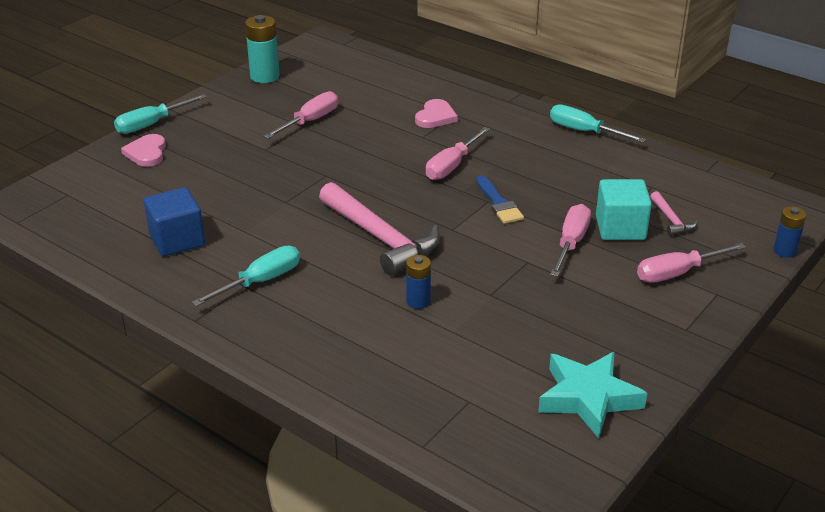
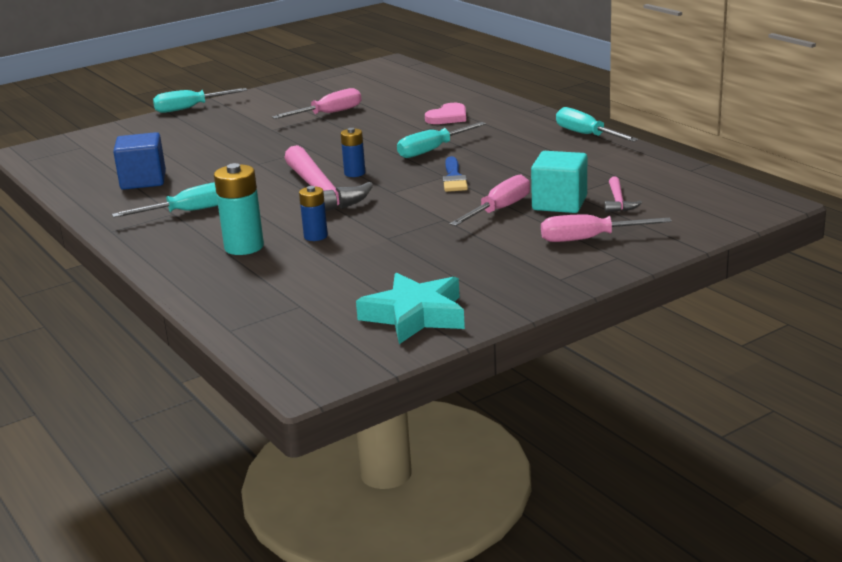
camera: 20 degrees right, 10 degrees down
pink heart [121,134,166,167] -> none
turquoise battery [245,15,280,83] -> turquoise battery moved to [214,163,264,255]
pink screwdriver [426,127,490,180] -> turquoise screwdriver [397,122,486,158]
blue battery [774,206,806,258] -> blue battery moved to [341,128,365,177]

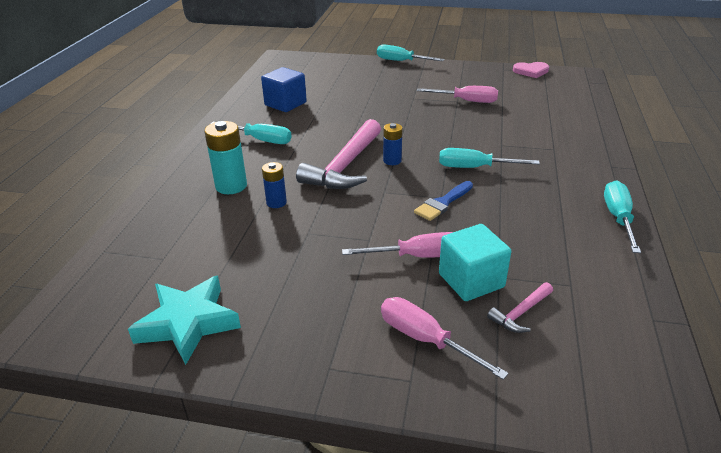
camera: 45 degrees right, 10 degrees up
pink heart [425,103,466,124] -> pink heart moved to [513,62,549,78]

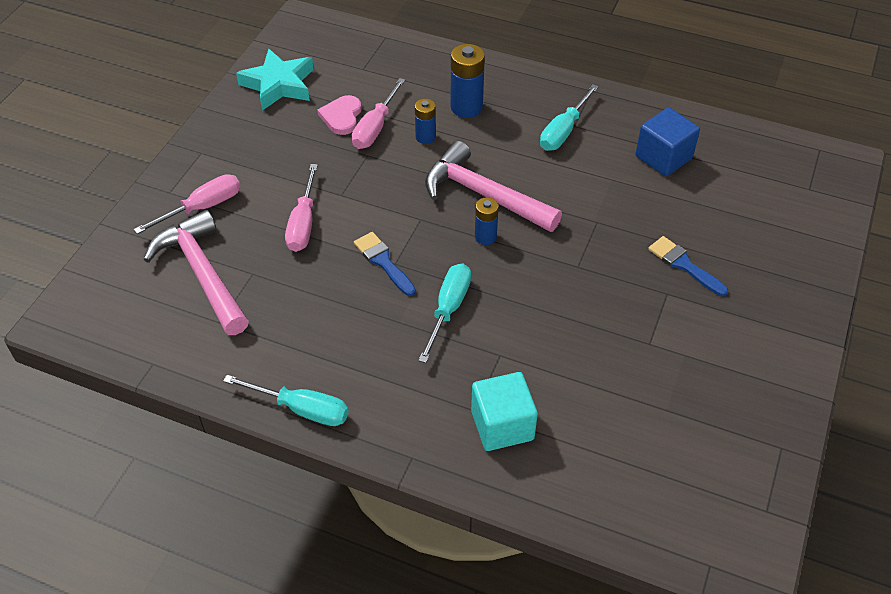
camera: 100 degrees right, 15 degrees up
turquoise battery [204,121,247,194] -> blue battery [451,44,485,118]
turquoise screwdriver [377,44,445,61] -> none
pink screwdriver [417,86,498,103] -> pink screwdriver moved to [352,78,405,149]
turquoise cube [439,224,511,301] -> turquoise cube moved to [471,372,538,451]
pink hammer [487,282,553,333] -> pink hammer [144,210,249,335], size x2.19
pink heart [513,62,549,78] -> pink heart moved to [317,95,361,135]
none -> blue brush [648,236,728,296]

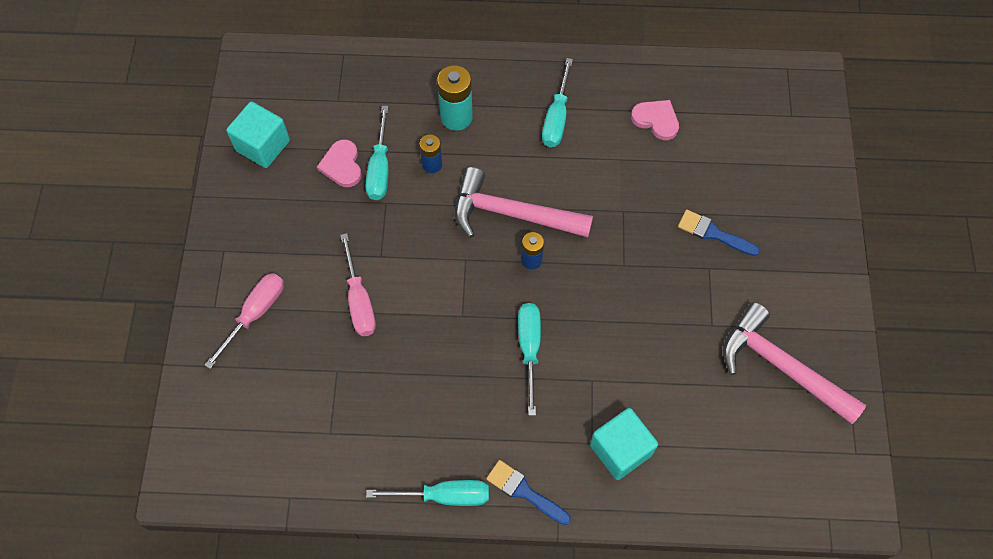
camera: 20 degrees left, 15 degrees up
pink hammer [144,210,249,335] -> pink hammer moved to [723,302,867,424]
turquoise star [236,48,314,111] -> turquoise cube [226,101,290,168]
pink screwdriver [352,78,405,149] -> turquoise screwdriver [366,106,389,200]
blue brush [354,232,416,296] -> blue brush moved to [486,460,571,525]
blue battery [451,44,485,118] -> turquoise battery [437,65,473,131]
blue cube [635,108,700,176] -> pink heart [631,100,679,140]

